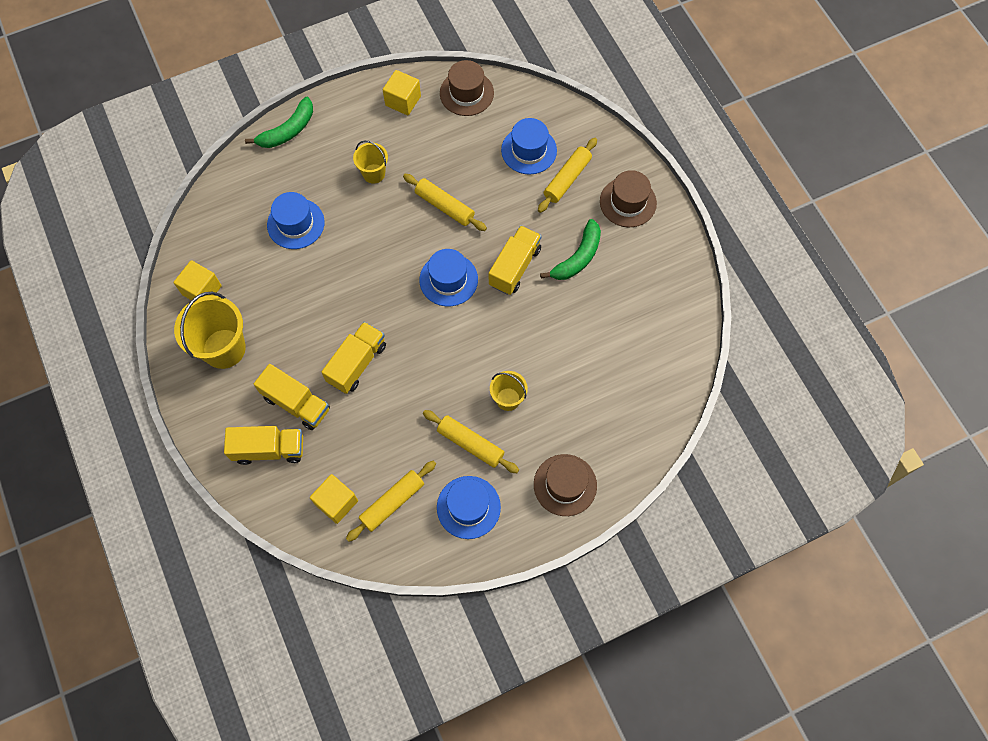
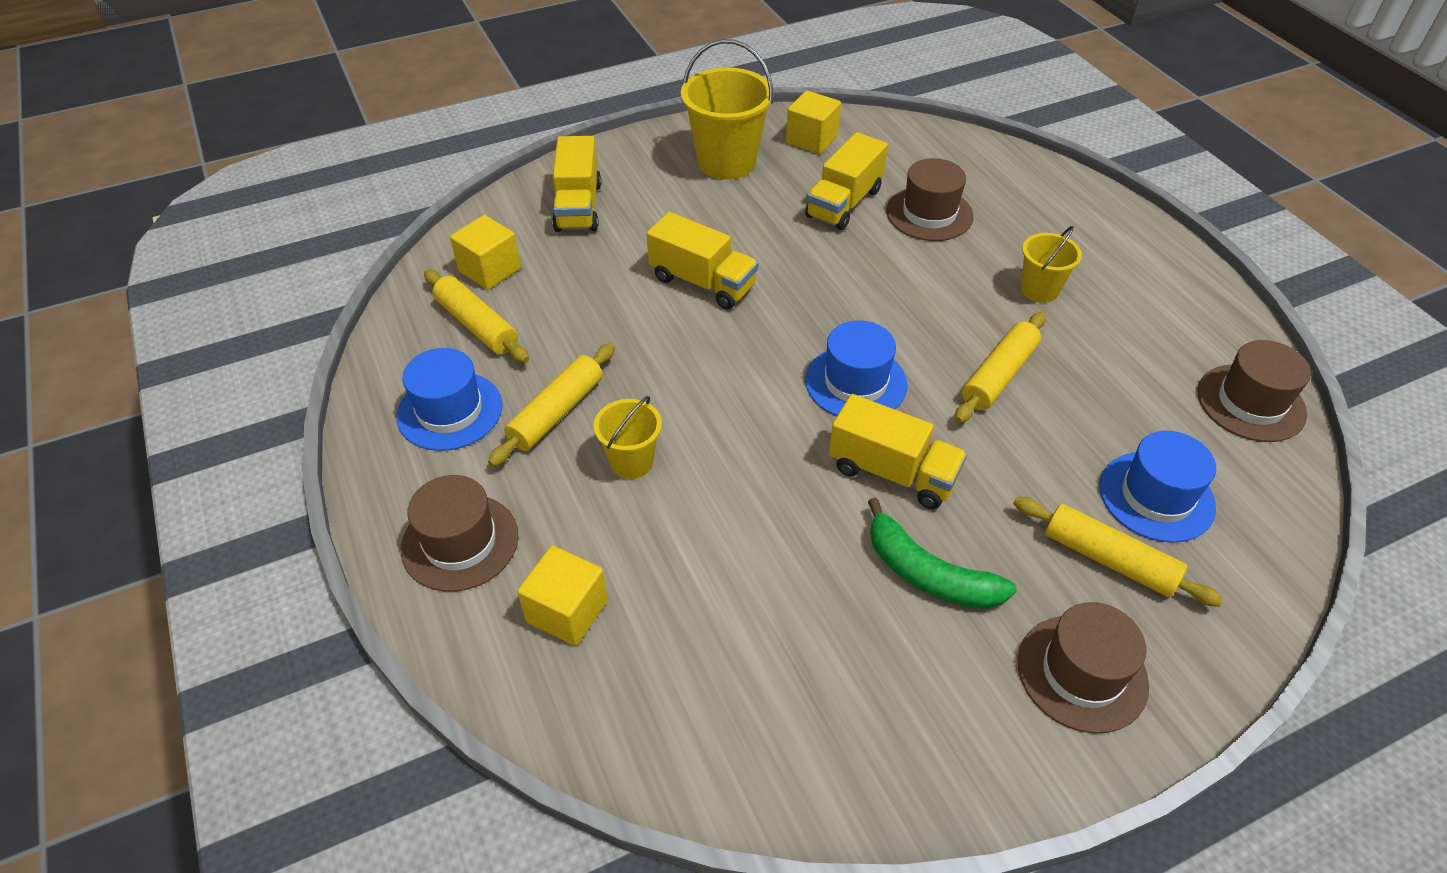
camera: 90 degrees right, 20 degrees down
green banana [245,97,313,148] -> none
yellow truck [254,364,330,430] -> yellow truck moved to [805,132,888,230]
blue hat [267,192,325,249] -> brown hat [886,158,974,241]
yellow cube [383,70,421,115] -> yellow cube moved to [517,546,608,646]

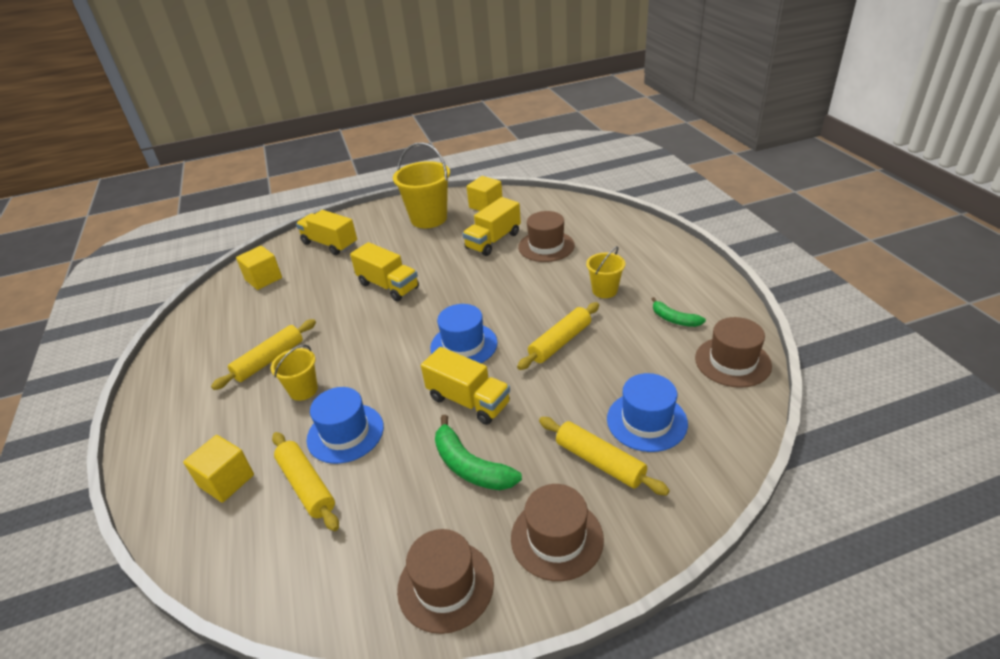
camera: 10 degrees right, 10 degrees down
blue hat [396,348,502,451] -> blue hat moved to [307,387,384,464]
brown hat [401,475,519,592] -> brown hat moved to [397,529,494,634]
yellow rolling pin [424,269,529,363] -> yellow rolling pin moved to [272,432,339,531]
yellow truck [552,136,601,232] -> yellow truck turned 120 degrees clockwise [296,210,357,255]
none -> green banana [652,297,706,327]

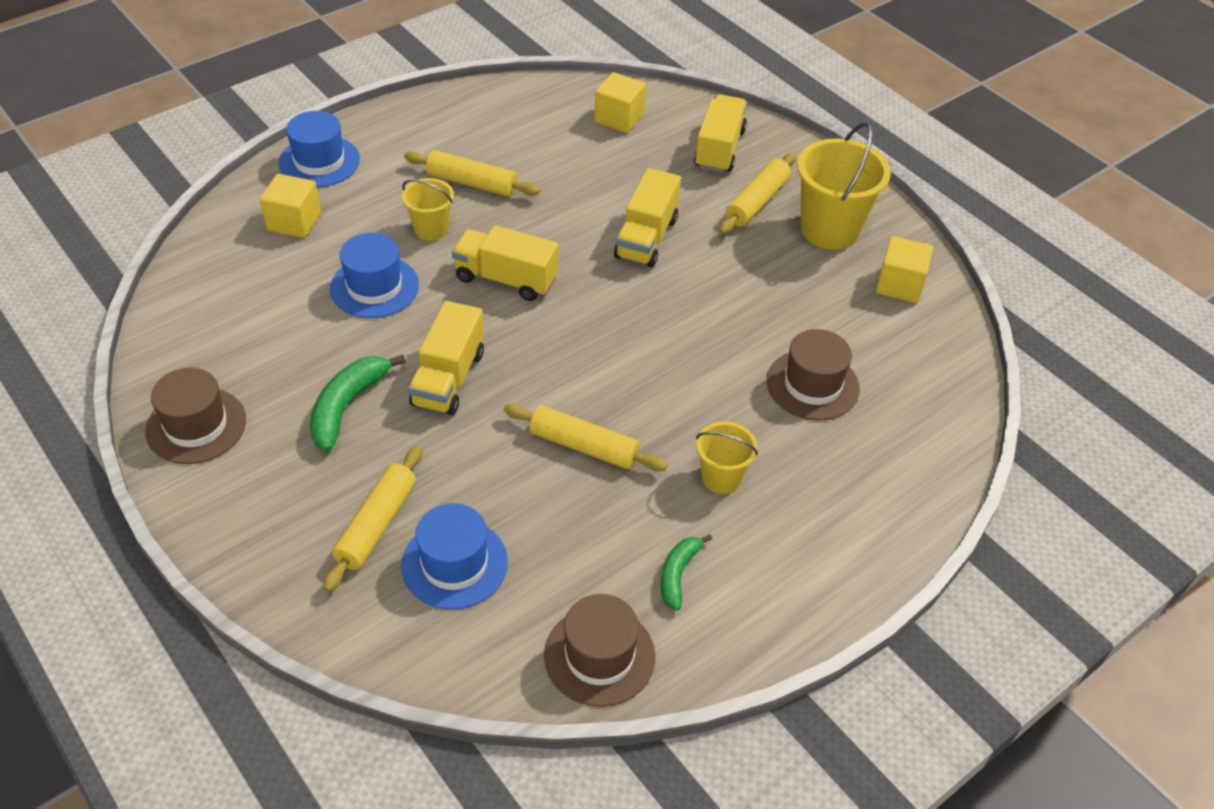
camera: 65 degrees right, 10 degrees up
yellow rolling pin [272,432,339,531] -> yellow rolling pin moved to [719,152,796,234]
blue hat [430,304,498,363] -> blue hat moved to [278,111,360,187]
yellow truck [462,197,521,256] -> yellow truck moved to [452,225,558,301]
brown hat [511,484,604,581] -> none

